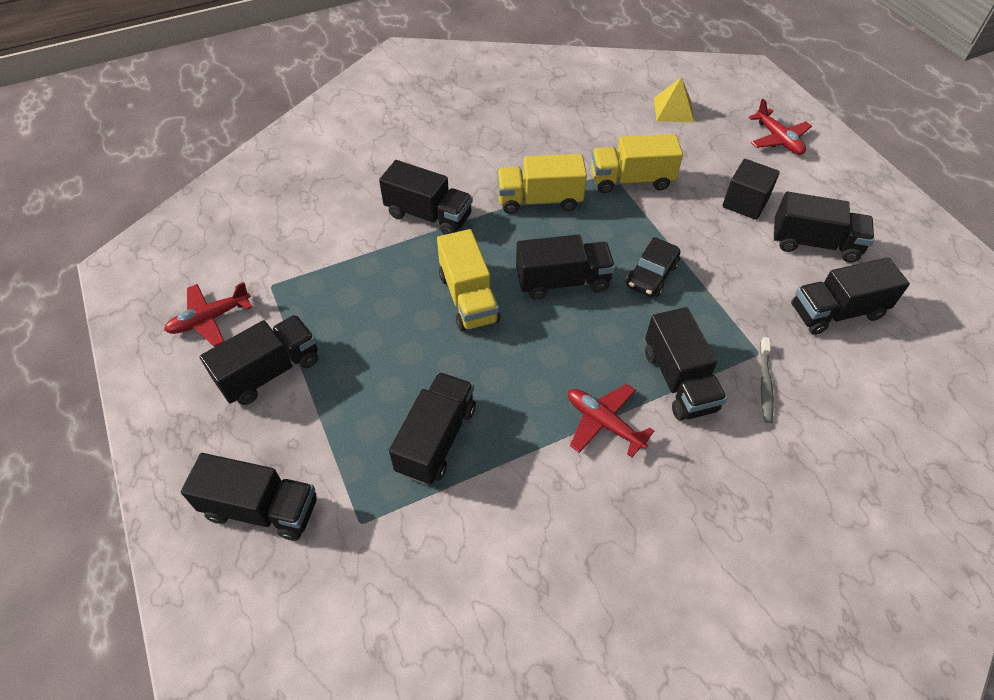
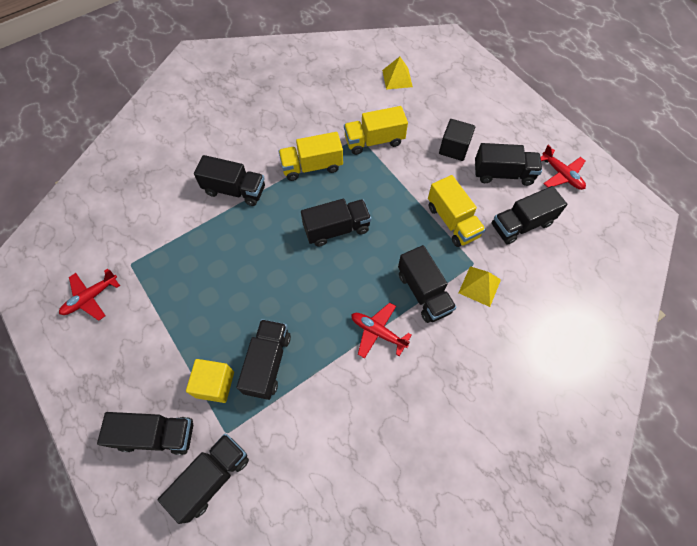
camera: 10 degrees left, 10 degrees up
black truck [200,315,318,405] -> black truck moved to [158,433,249,524]
yellow truck [437,229,501,332] -> yellow truck moved to [428,175,486,247]
black car [626,237,680,297] -> none
red plane [748,99,812,155] -> red plane moved to [541,145,586,190]
grey toothbrush [760,337,774,423] -> yellow pyramid [459,266,501,307]
none -> yellow cube [186,359,234,403]

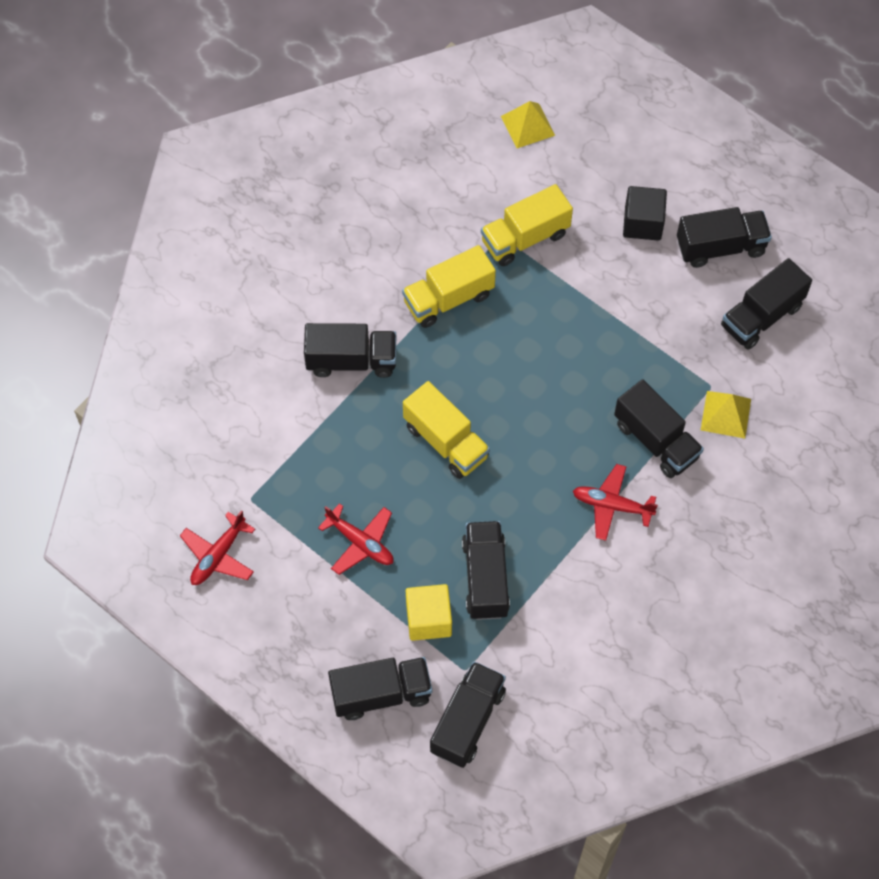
camera: 15 degrees left, 0 degrees up
black truck [301,199,371,247] -> none
yellow truck [428,175,486,247] -> yellow truck moved to [403,381,490,479]
red plane [541,145,586,190] -> red plane moved to [318,503,394,575]

